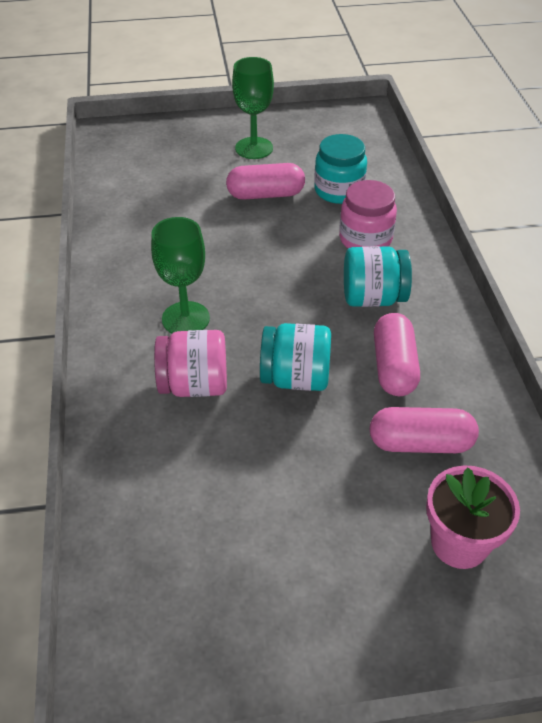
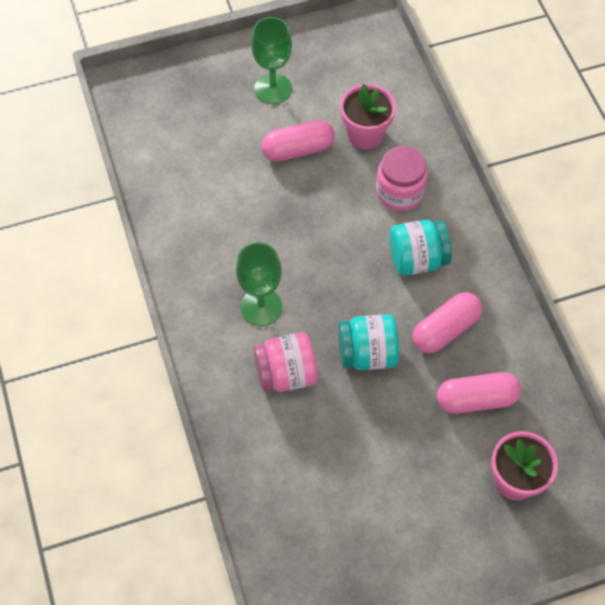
camera: 10 degrees left, 15 degrees up
turquoise jar [314,134,367,204] -> pink flower pot [340,84,396,150]
pink capsule [374,313,420,396] -> pink capsule turned 60 degrees clockwise [413,292,482,353]

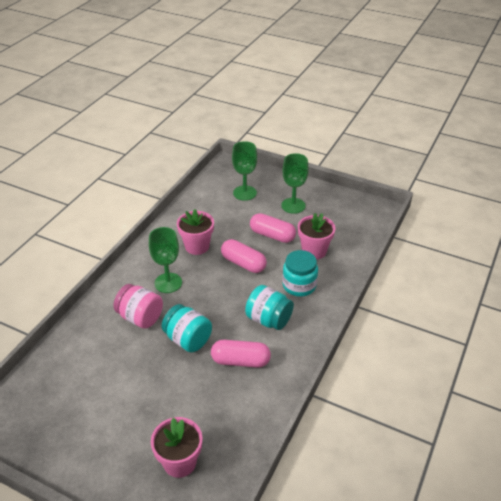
camera: 45 degrees right, 20 degrees down
pink jar [376,146,428,211] -> turquoise jar [282,250,318,297]
pink capsule [437,372,521,414] -> pink capsule moved to [221,239,267,273]
none -> pink flower pot [177,209,214,255]
none -> green goblet [232,141,257,201]

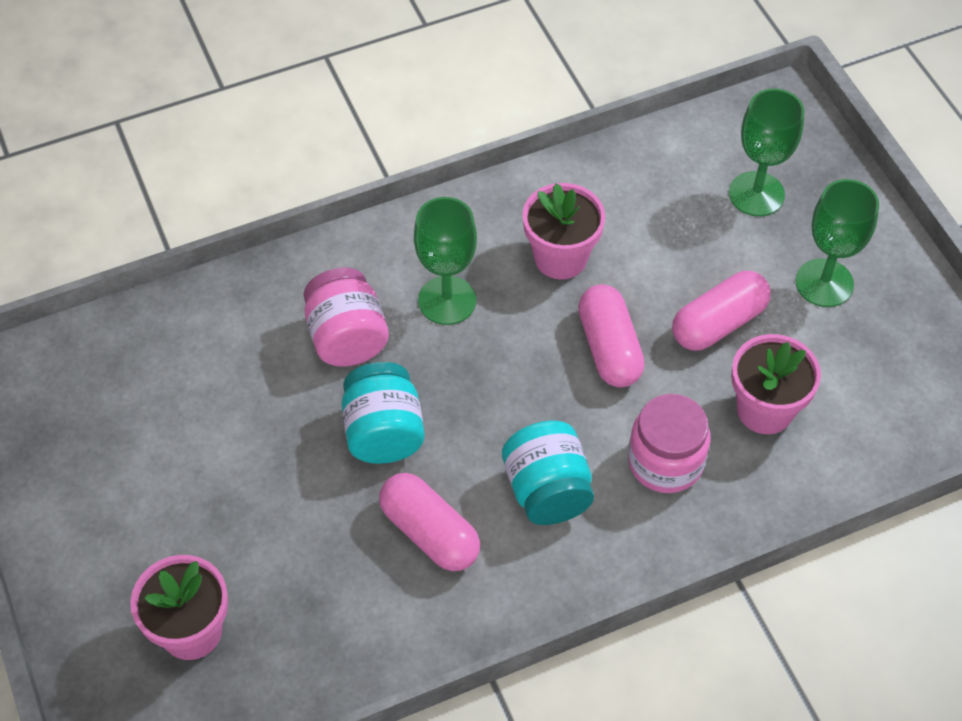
camera: 40 degrees right, 15 degrees up
pink capsule [250,213,296,243] -> pink capsule turned 75 degrees clockwise [672,271,771,351]
turquoise jar [282,250,318,297] -> pink jar [628,394,711,493]

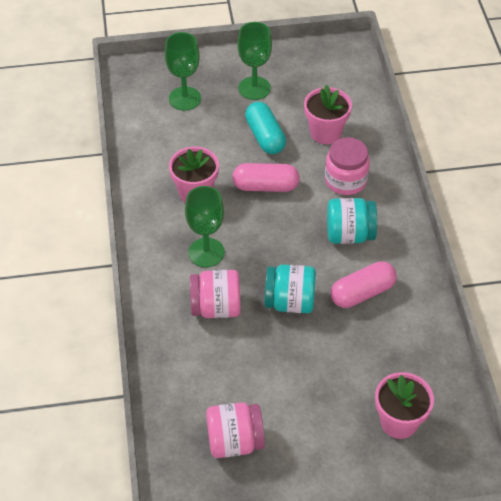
camera: 75 degrees left, 5 degrees down
pink capsule [672,271,771,351] -> turquoise capsule [245,102,286,154]
none -> pink jar [206,402,265,458]

